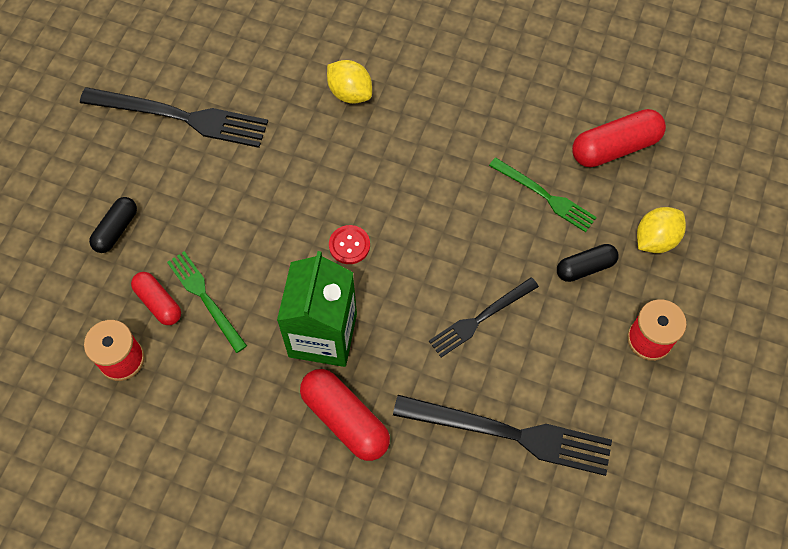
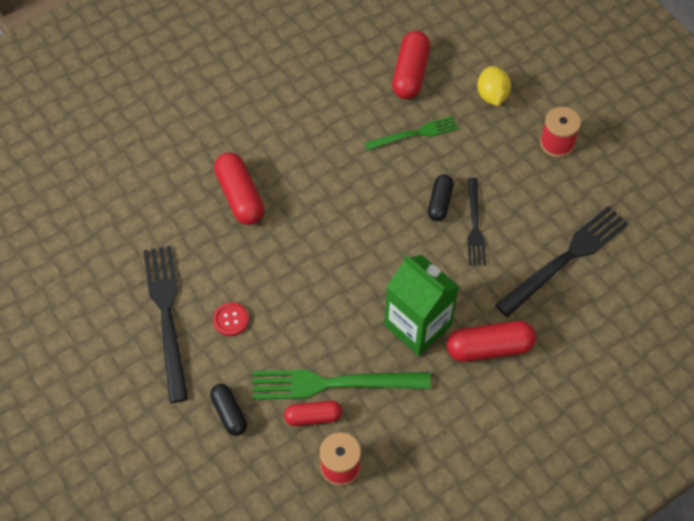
camera: 55 degrees left, 5 degrees down
black fork [80,87,268,148] -> black fork turned 60 degrees counterclockwise [143,246,188,403]
green fork [167,251,247,353] -> green fork [252,370,431,400], size x1.66
yellow lemon [327,60,372,104] -> red capsule [214,152,264,225]
red button [329,225,370,264] -> red button moved to [213,302,249,336]
black capsule [557,244,619,282] -> black capsule moved to [428,174,454,221]

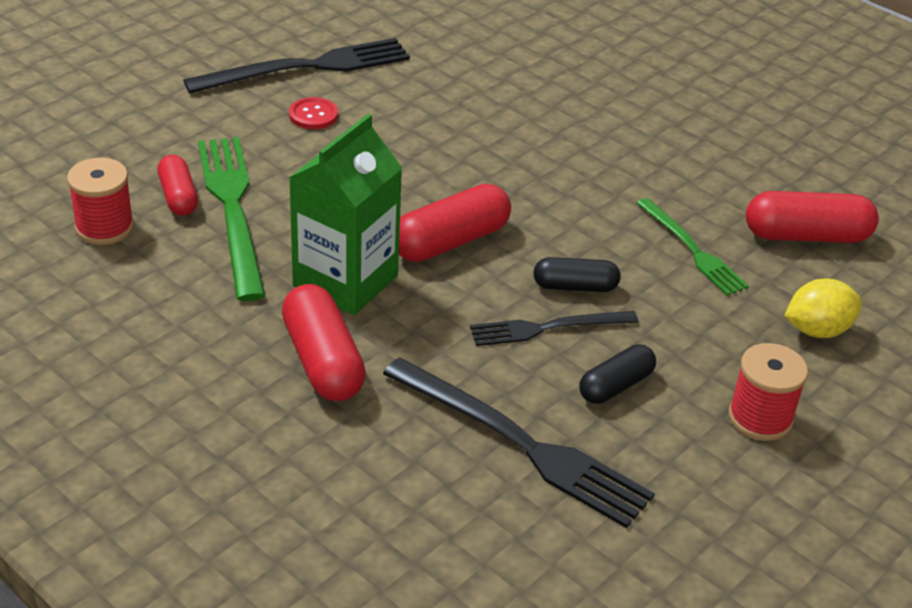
camera: 75 degrees right, 20 degrees down
black capsule [210,384,247,436] -> black capsule moved to [579,344,656,404]
red capsule [214,152,264,225] -> red capsule moved to [399,184,511,262]

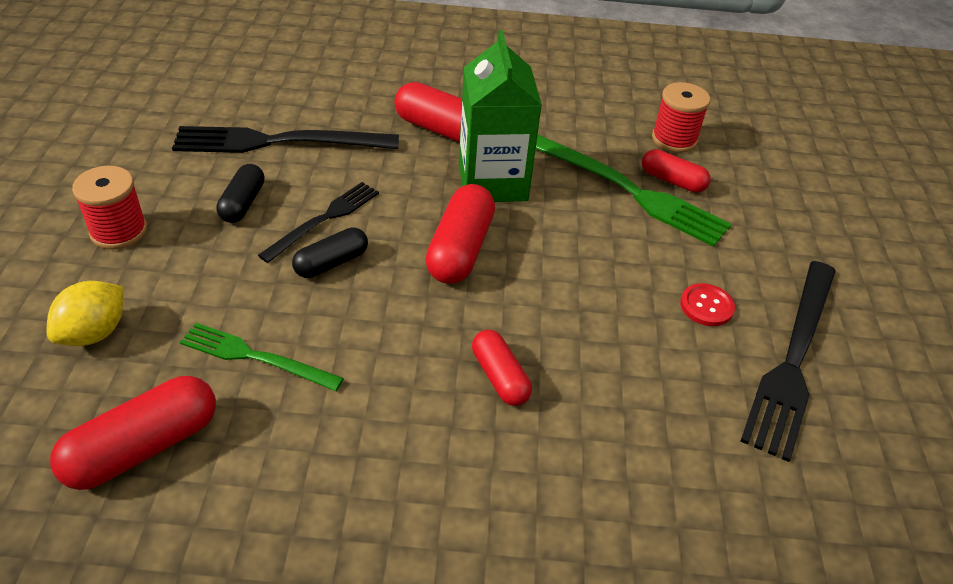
camera: 140 degrees right, 5 degrees up
none -> red capsule [472,330,532,406]

